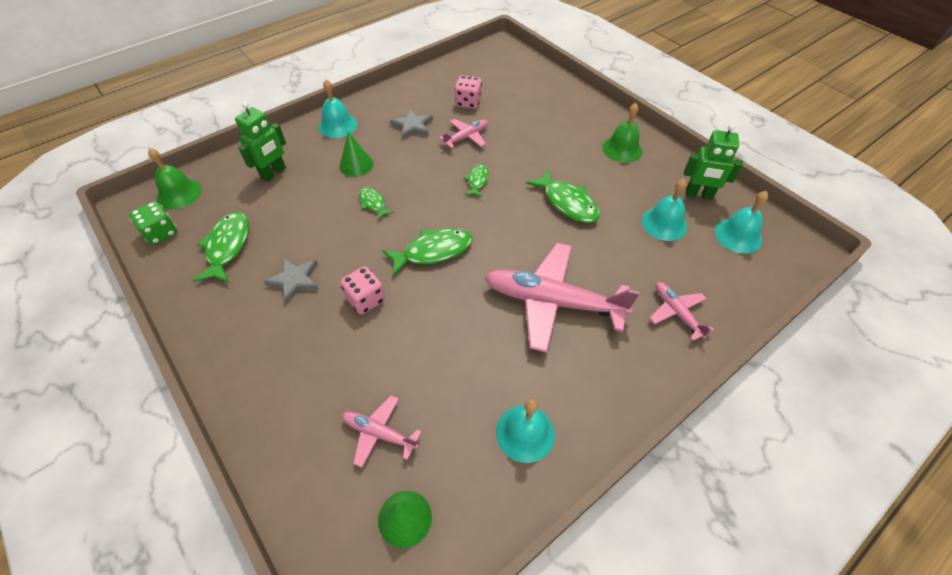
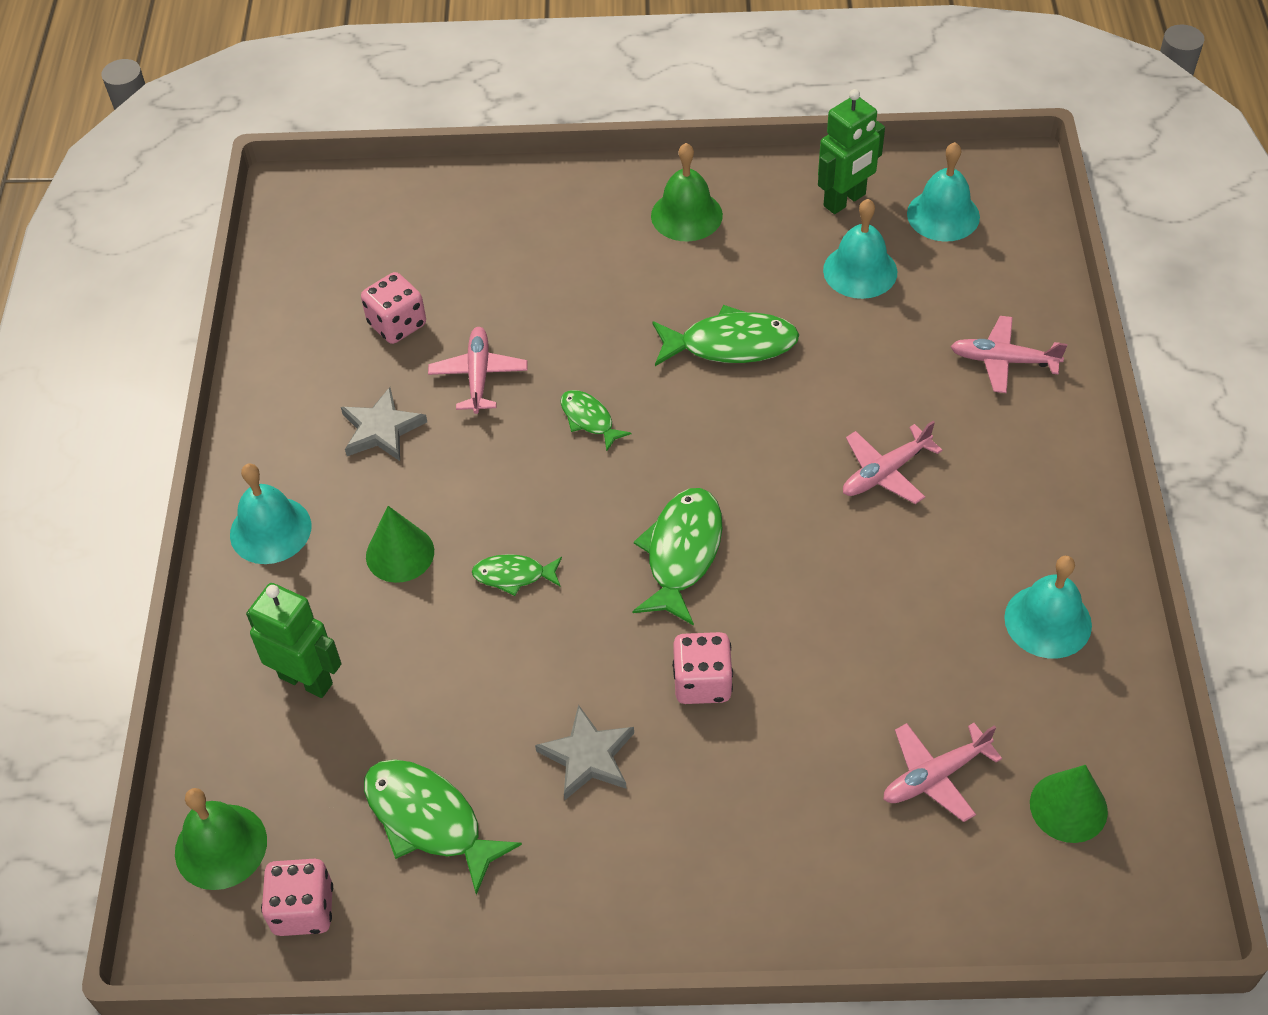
camera: 50 degrees left, 0 degrees up
green dice [129,201,178,245] -> pink dice [261,859,333,936]
green robot [235,102,286,182] -> green robot turned 45 degrees counterclockwise [246,583,341,698]
pink plane [485,243,640,353] -> pink plane [843,421,942,504], size x0.50

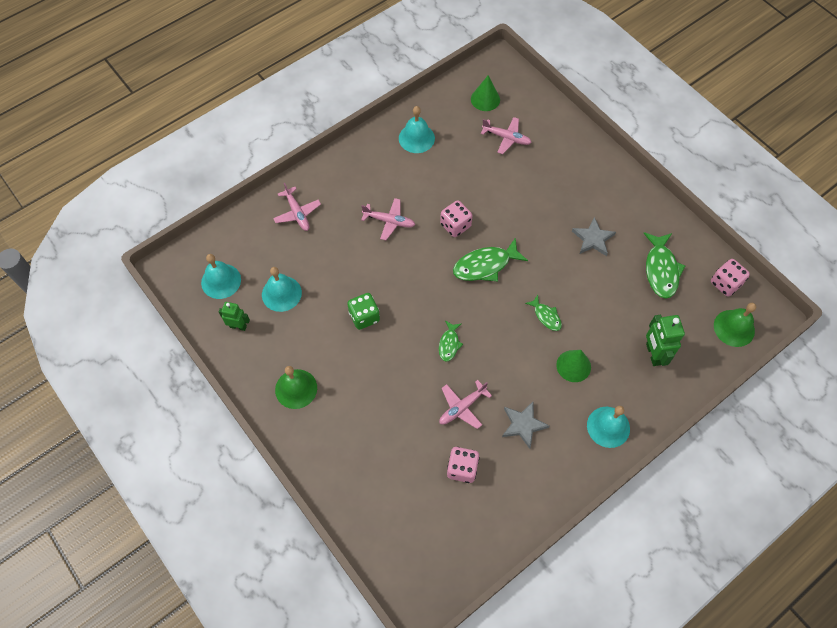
camera: 130 degrees left, 10 degrees up
green fish [652,305,799,366] -> green dice [347,293,380,330]
pink dice [673,632,733,704] -> pink dice moved to [440,200,472,237]
green robot [818,89,885,214] -> green robot [219,302,250,331], size x0.65

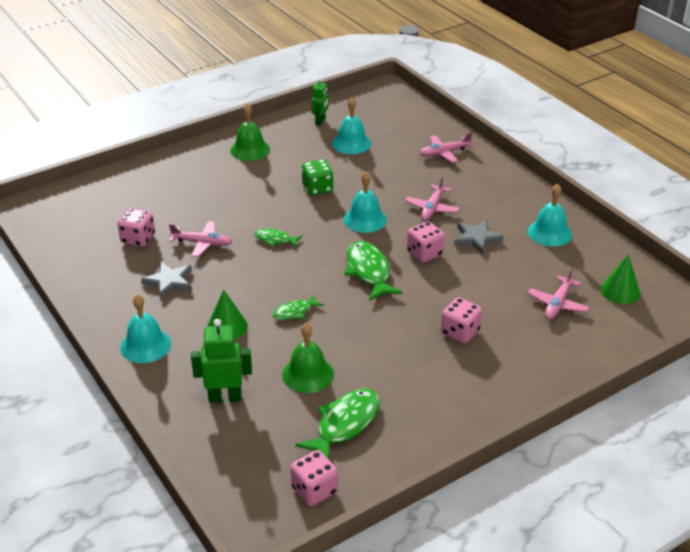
camera: 95 degrees right, 25 degrees down
turquoise bell [201,254,241,299] -> turquoise bell moved to [344,171,387,233]
pink plane [439,380,492,429] -> pink plane turned 135 degrees clockwise [169,221,232,257]
grey star [572,217,616,256] -> grey star moved to [454,220,504,255]
green fish [643,232,685,299] -> green fish turned 120 degrees clockwise [295,389,380,459]
green bell [714,303,756,347] -> green bell moved to [282,322,334,393]
none -> pink dice [441,297,482,343]

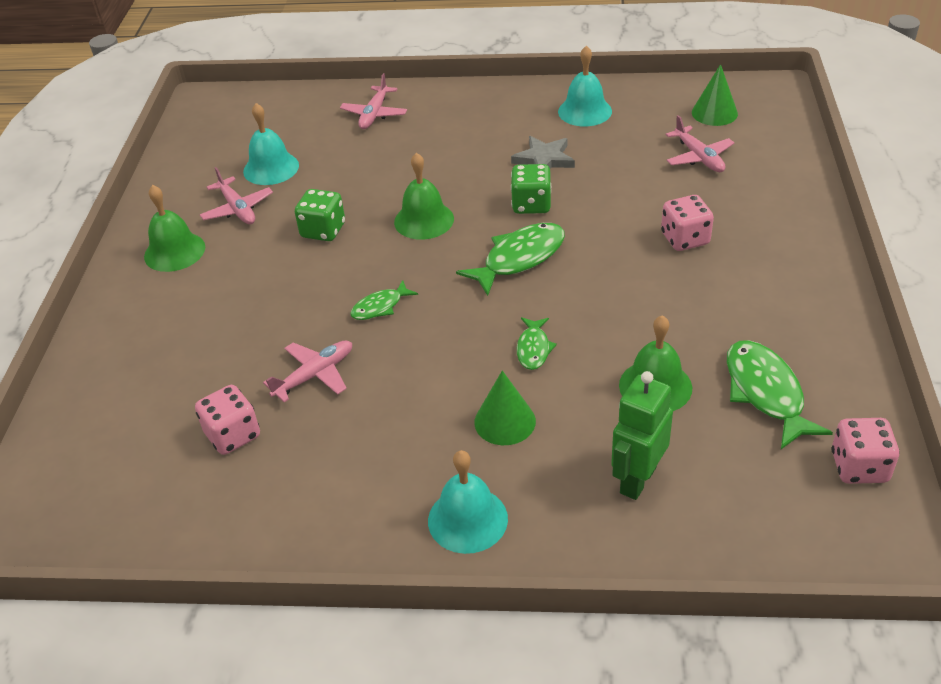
camera: 50 degrees left, 5 degrees up
grey star [141,262,192,300] -> none
green robot [312,78,328,126] -> none
turquoise bell [344,171,387,233] -> green bell [394,153,454,240]
green fish [344,241,402,301] -> green fish turned 120 degrees clockwise [456,223,565,296]
pink plane [405,176,460,221] -> pink plane moved to [200,167,273,224]
pink dice [407,221,445,263] -> green dice [511,164,551,214]

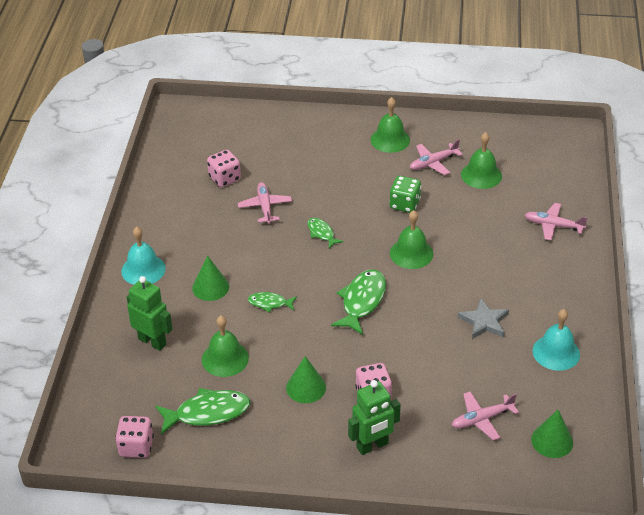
camera: 90 degrees right, 0 degrees up
turquoise bell [243,103,299,185] -> green bell [461,132,502,189]
pink plane [263,341,352,402] -> pink plane turned 150 degrees counterclockwise [238,182,292,224]
green fish [456,223,565,296] -> green fish turned 120 degrees counterclockwise [331,269,386,335]
green dice [511,164,551,214] -> none
none -> green cone [286,356,326,403]
none -> green robot [348,380,401,455]

